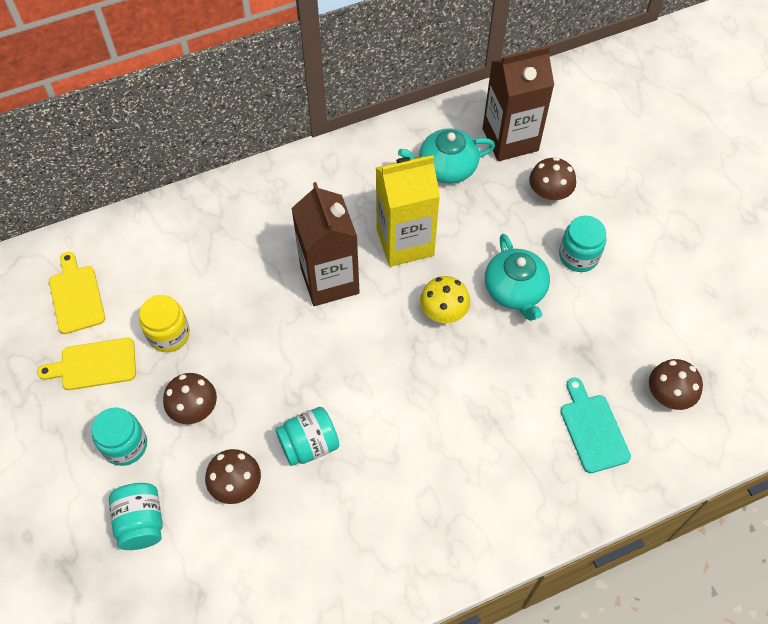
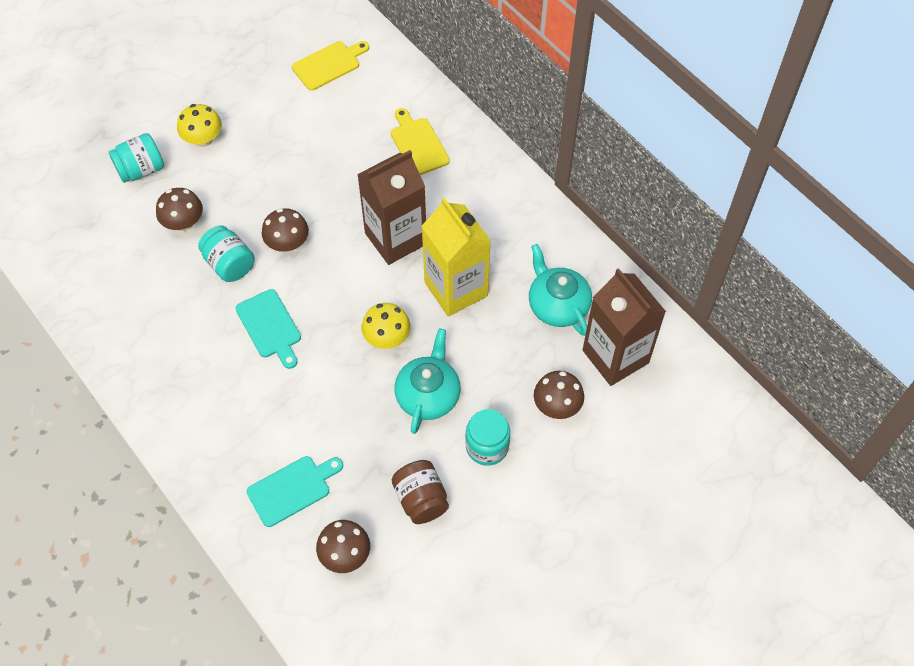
camera: 75 degrees right, 0 degrees up
yellow cutting board [37,338,136,390] -> yellow cutting board moved to [391,108,450,175]
turquoise jar [92,407,147,466] -> yellow mushroom [177,104,222,147]
yellow jar [139,295,190,352] -> none
brown mushroom [163,373,217,424] -> brown mushroom moved to [262,208,309,252]
turquoise teapot [485,234,550,321] -> turquoise teapot turned 135 degrees clockwise [394,329,461,434]
none -> turquoise cutting board [236,289,301,369]
none -> brown jar [392,460,449,524]

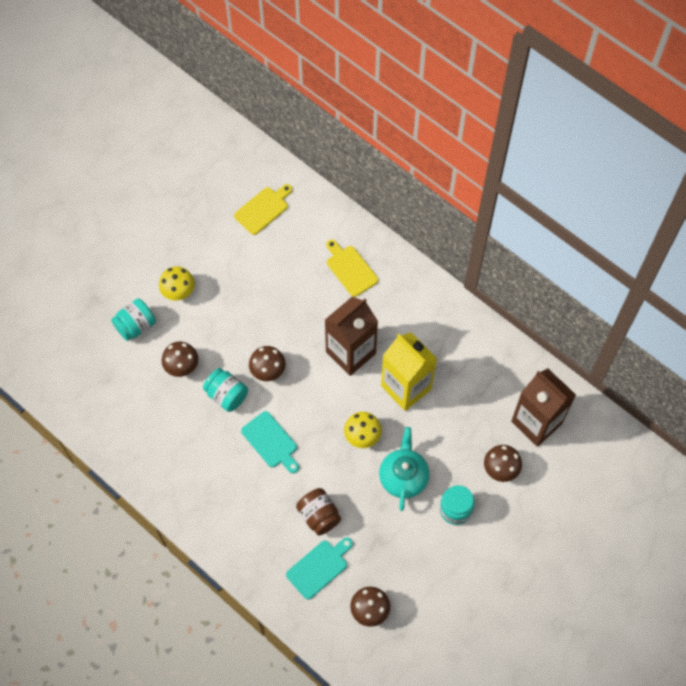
camera: 10 degrees left, 5 degrees up
brown jar [392,460,449,524] -> brown jar moved to [296,488,341,536]
turquoise teapot [529,244,592,336] -> none

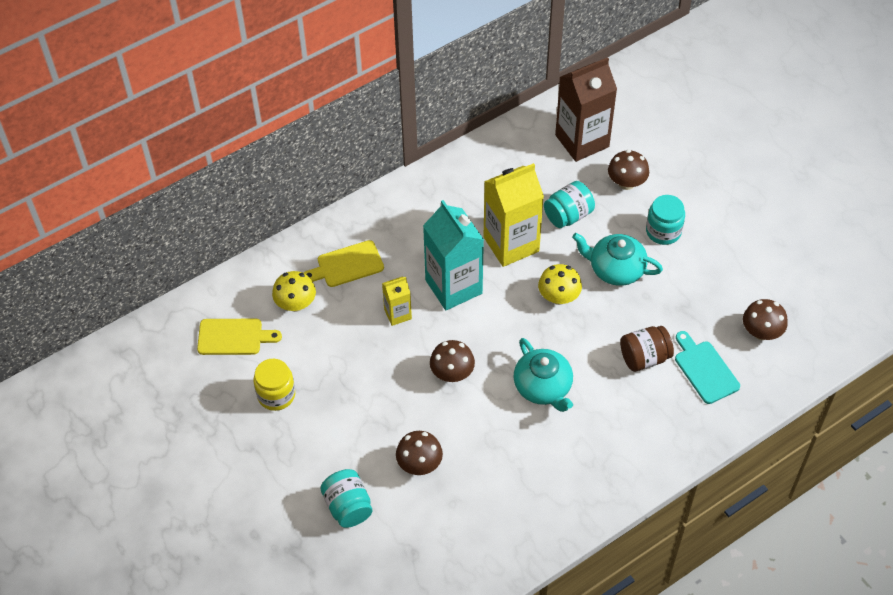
camera: 75 degrees left, 10 degrees down
yellow mushroom [159,266,195,301] -> yellow mushroom moved to [272,271,316,312]
turquoise jar [203,368,248,412] -> turquoise jar moved to [544,181,595,228]
yellow cutting board [234,184,292,235] -> yellow cutting board turned 120 degrees clockwise [197,319,282,355]
turquoise cutting board [241,411,299,473] -> turquoise teapot [513,338,573,412]
brown carton [325,297,378,376] -> turquoise carton [423,200,484,310]
none -> yellow jar [253,359,295,411]
none -> yellow carton [382,276,412,326]

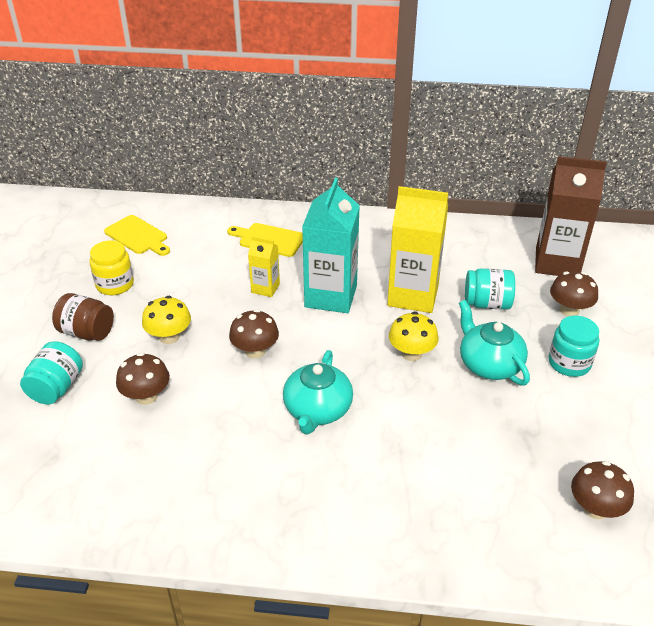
camera: 40 degrees right, 15 degrees down
yellow mushroom [272,271,316,312] -> yellow mushroom moved to [142,296,191,344]
brown jar [620,326,674,372] -> brown jar moved to [52,293,114,341]
turquoise cutting board [675,331,740,404] -> none

